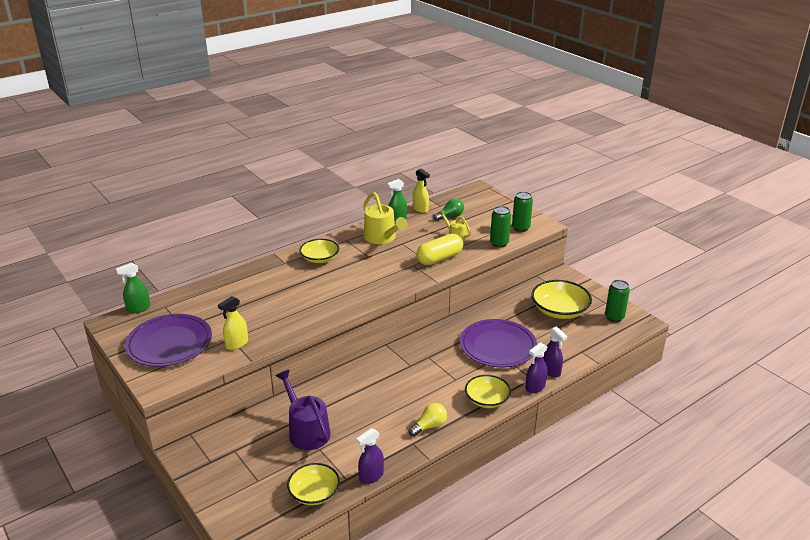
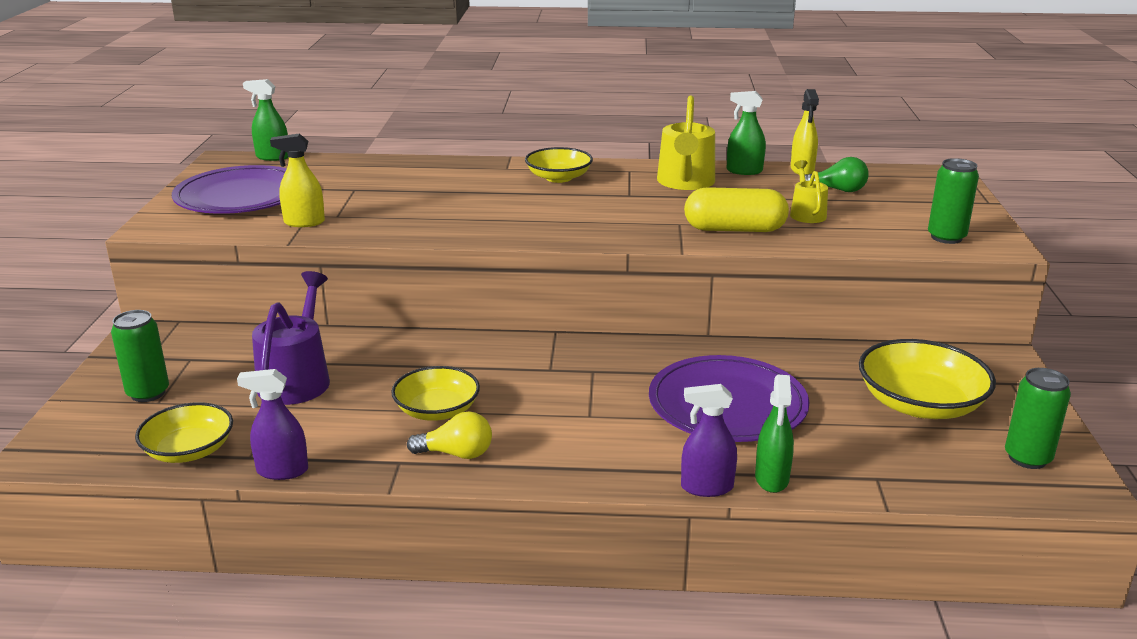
camera: 40 degrees right, 5 degrees down
yellow bowl [465,375,511,408] -> yellow bowl moved to [391,366,480,421]
green can [490,206,511,247] -> green can moved to [111,310,169,402]
purple spray bottle [543,326,567,377] -> green spray bottle [755,375,794,493]

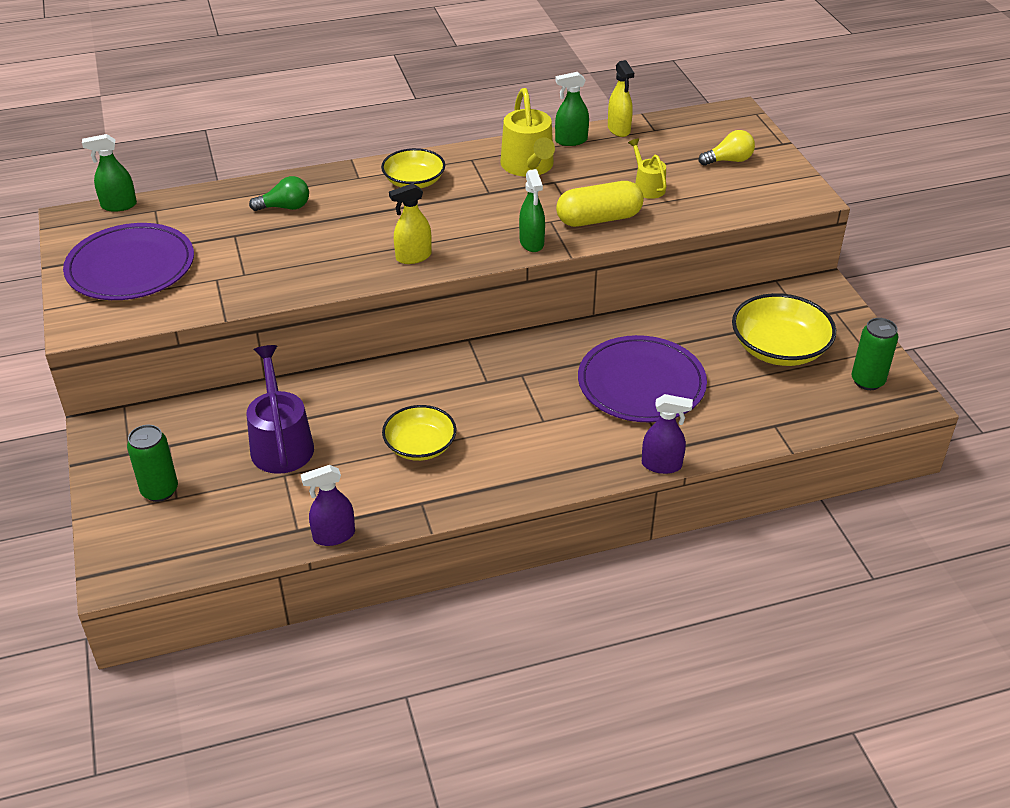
camera: 20 degrees left, 15 degrees up
yellow bowl [135,402,233,463] -> none
yellow spray bottle [270,133,325,227] -> yellow spray bottle moved to [389,183,432,264]
yellow light bulb [407,411,492,459] -> yellow light bulb moved to [699,130,755,166]
purple spray bottle [681,384,737,497] -> purple spray bottle turned 150 degrees counterclockwise [642,394,693,474]
green spray bottle [755,375,794,493] -> green spray bottle moved to [519,169,545,252]
green light bulb [805,157,869,192] -> green light bulb moved to [249,176,309,211]
green can [928,158,979,244] -> none

